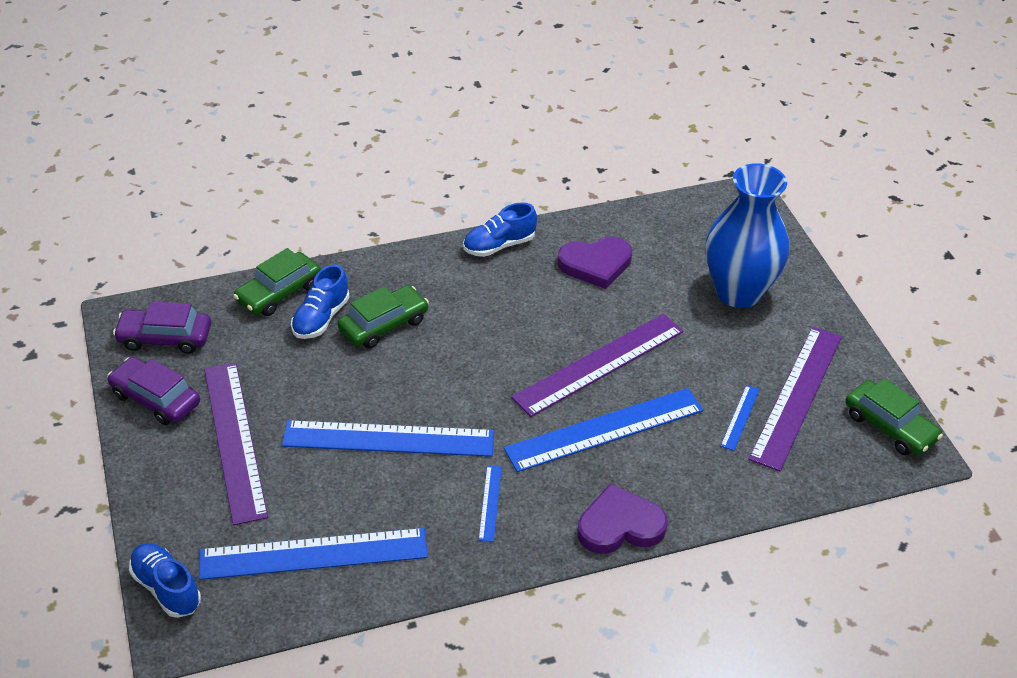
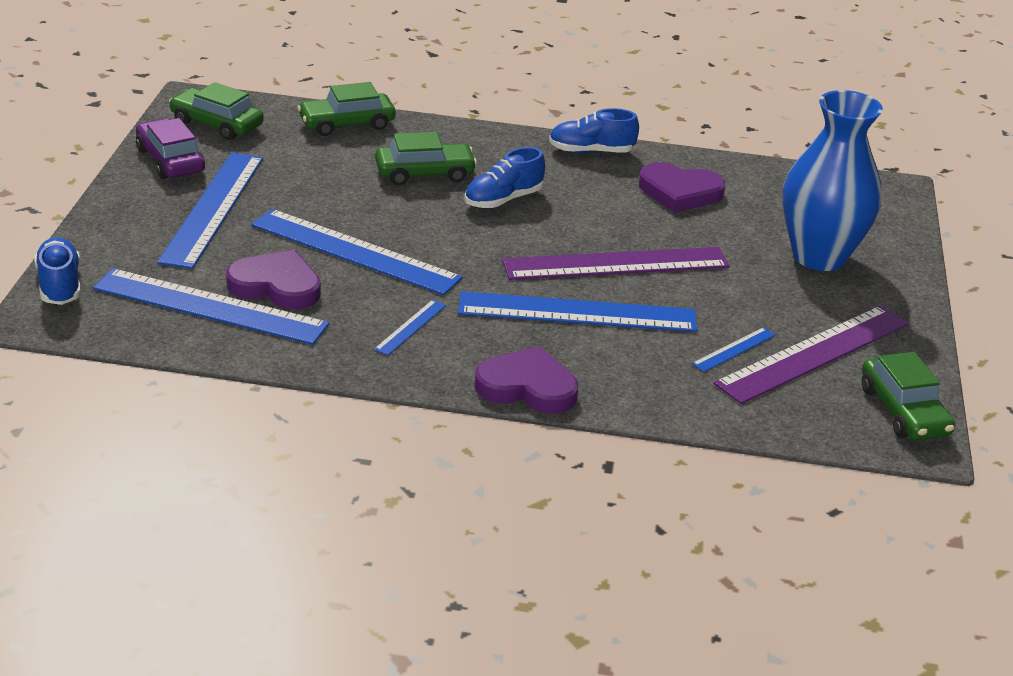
camera: 25 degrees right, 10 degrees down
purple car [113,301,211,354] -> green car [169,82,264,140]
purple ruler [204,362,268,525] -> blue ruler [157,153,263,269]
blue shoe [291,264,350,339] -> blue shoe moved to [464,147,545,208]
none -> purple heart [226,250,321,309]

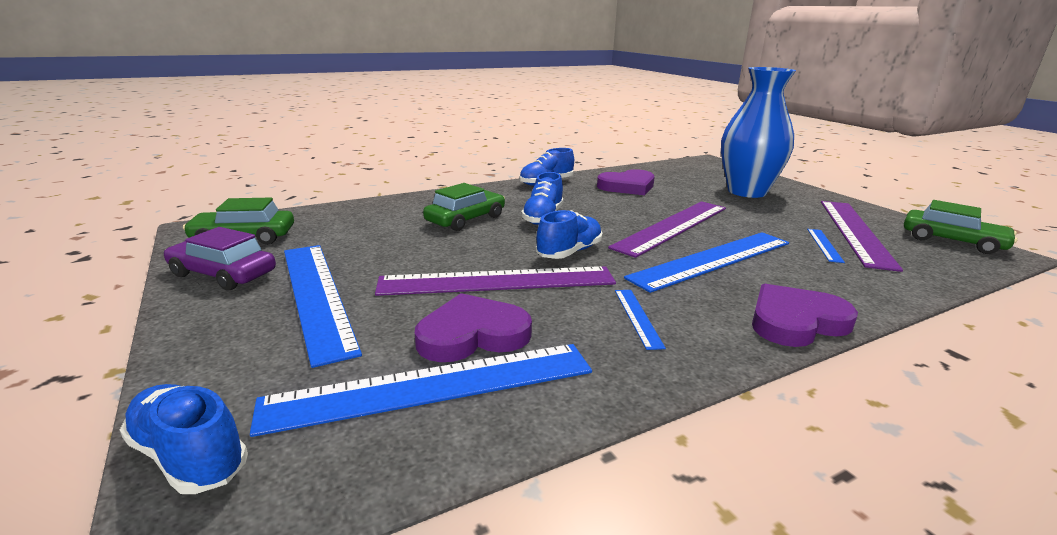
camera: 35 degrees left, 10 degrees down
blue ruler [251,209,463,295] -> purple ruler [375,266,616,296]
green car [297,82,395,136] -> none
none -> blue shoe [536,210,602,259]

